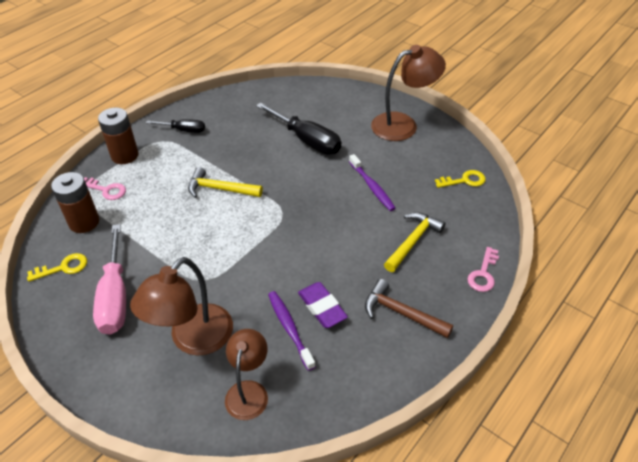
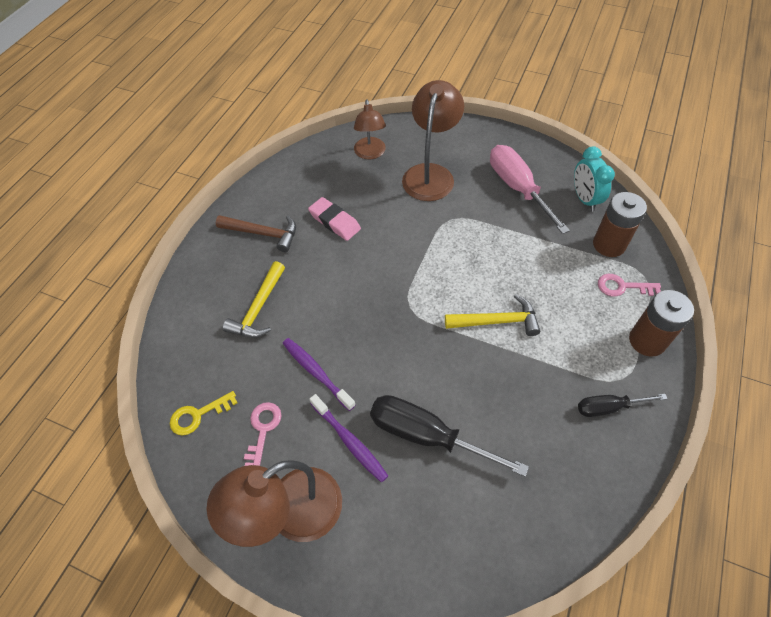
camera: 165 degrees right, 10 degrees up
yellow key [27,253,87,282] -> turquoise clock [574,146,615,211]
purple toothbrush [268,291,316,371] -> purple toothbrush moved to [309,394,388,482]
purple eraser [298,282,348,328] -> pink eraser [308,197,361,241]
pink key [467,247,499,292] -> pink key moved to [244,402,282,466]

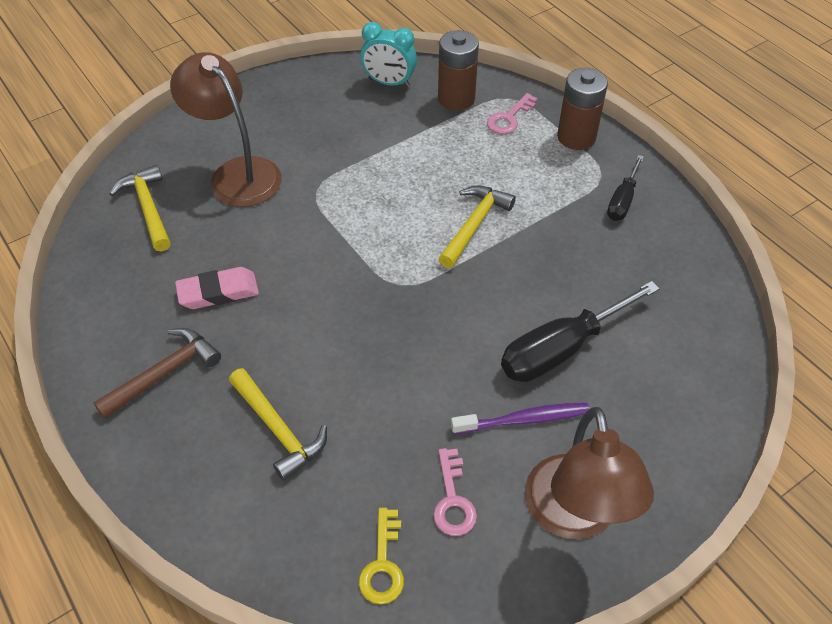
camera: 60 degrees left, 5 degrees down
pink key [244,402,282,466] -> pink key turned 135 degrees counterclockwise [433,448,477,536]
purple toothbrush [283,338,356,411] -> none
brown lamp [354,99,386,159] -> yellow hammer [110,165,171,251]
pink screwdriver [490,145,570,234] -> none

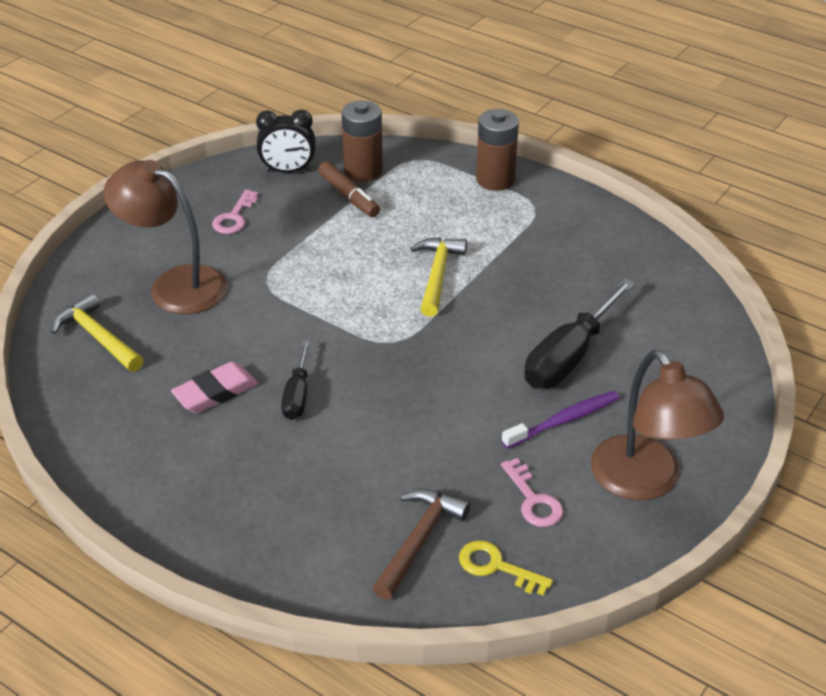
camera: 20 degrees left, 10 degrees down
brown hammer [94,328,221,419] -> brown hammer moved to [373,489,470,600]
yellow hammer [229,368,327,481] -> none
yellow key [359,508,404,604] -> yellow key turned 135 degrees clockwise [459,540,553,596]
turquoise clock [360,22,417,87] -> black clock [256,109,316,173]
pink key [487,93,538,134] -> pink key moved to [212,189,258,234]
black screwdriver [607,155,644,221] -> black screwdriver moved to [281,340,310,420]
none -> brown marker [318,161,380,217]

